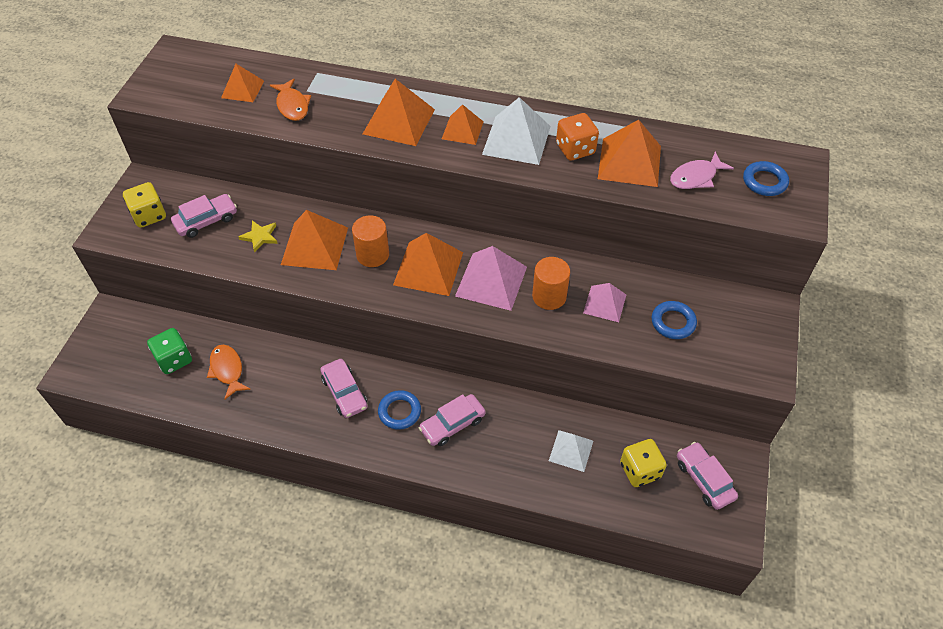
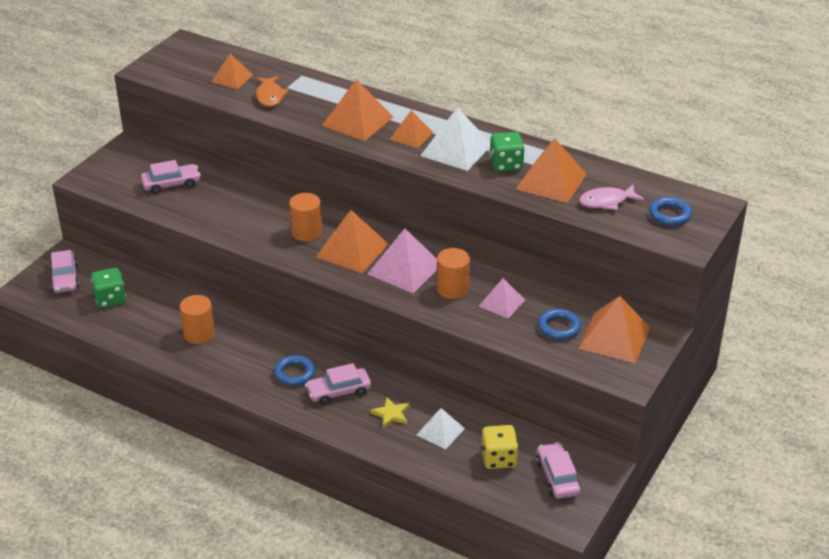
camera: 15 degrees right, 15 degrees down
yellow dice [123,182,166,228] -> none
orange fish [207,345,251,399] -> none
yellow star [239,221,278,252] -> yellow star moved to [370,397,409,428]
orange pyramid [281,210,348,270] -> orange pyramid moved to [578,296,650,363]
pink car [320,359,367,418] -> pink car moved to [49,250,79,293]
orange dice [556,113,599,161] -> green dice [490,132,525,172]
none -> orange cylinder [180,295,215,344]

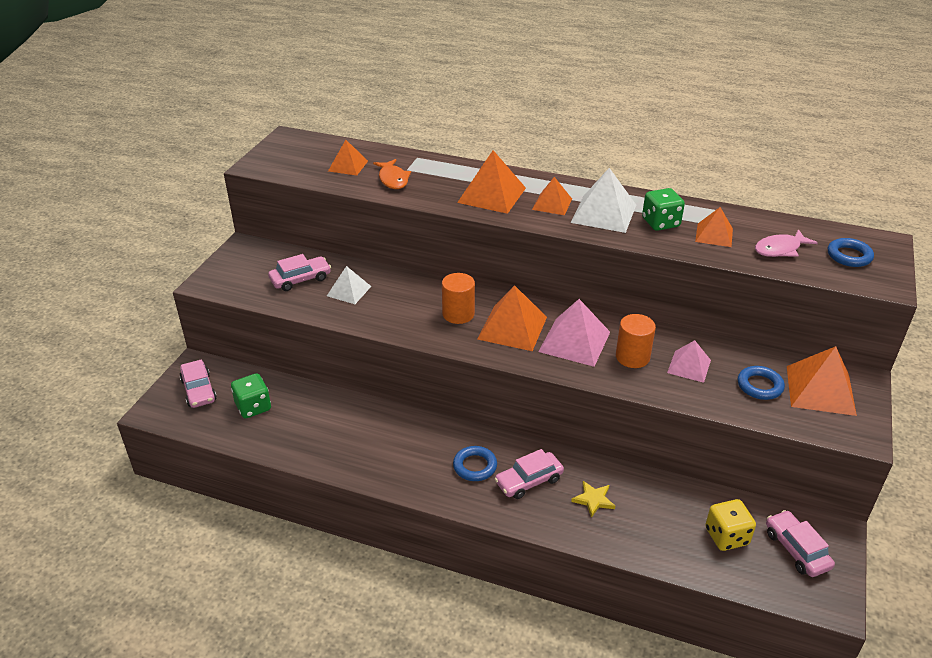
camera: 10 degrees left, 0 degrees up
orange cylinder [180,295,215,344] -> none
white pyramid [417,408,465,450] -> white pyramid moved to [327,266,371,304]
orange pyramid [516,138,587,203] -> orange pyramid [695,207,733,247], size x0.61

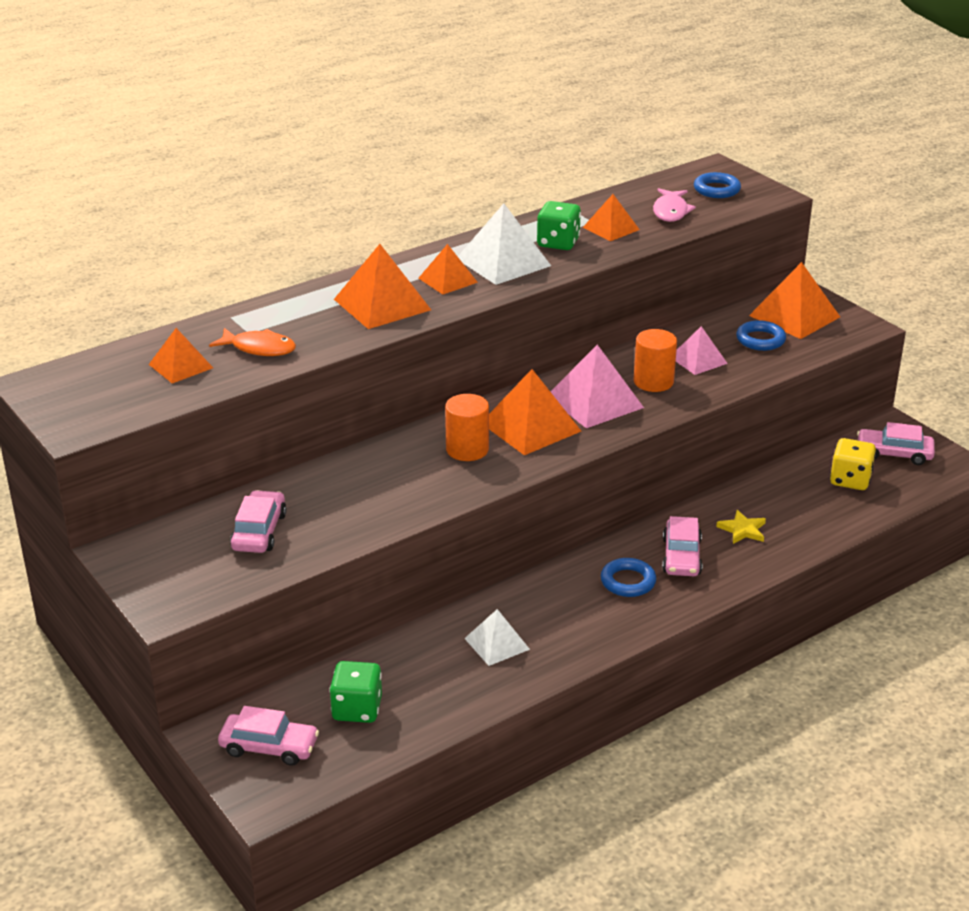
camera: 55 degrees left, 5 degrees down
white pyramid [327,266,371,304] -> white pyramid moved to [464,609,530,666]

